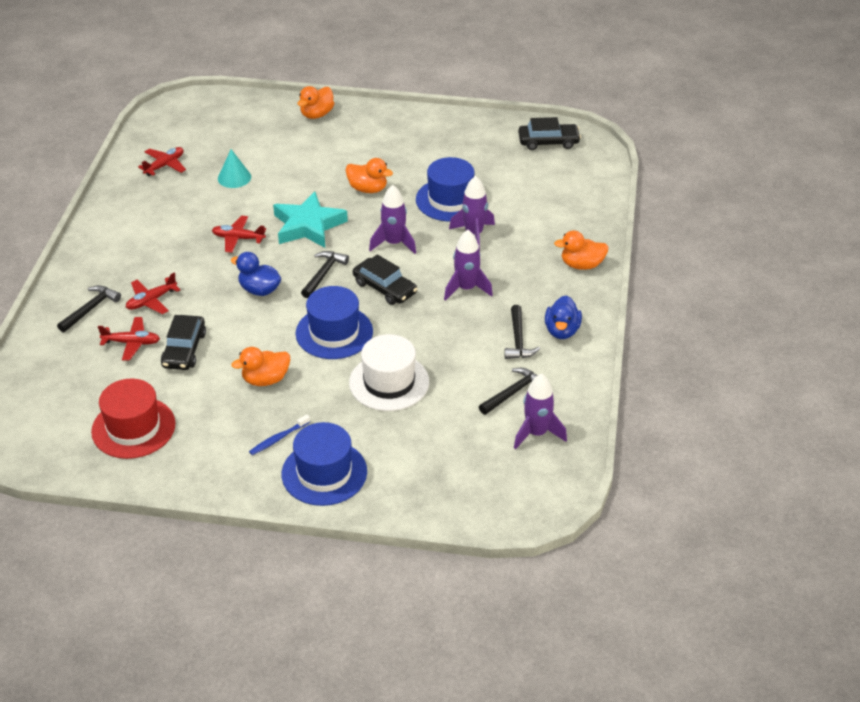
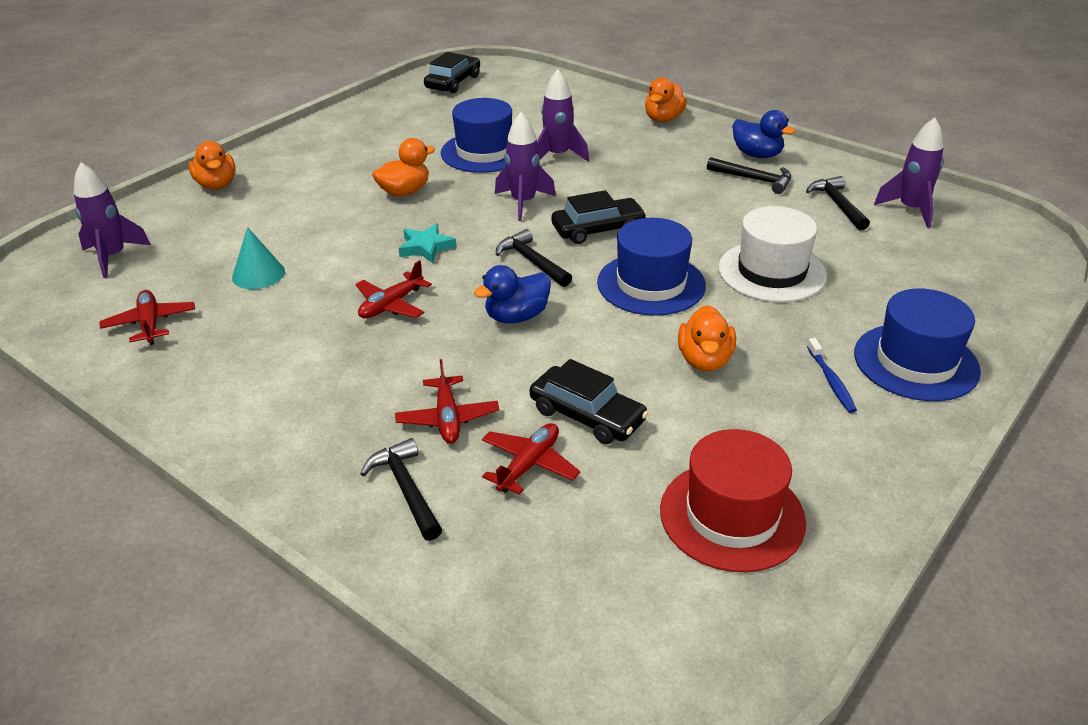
camera: 60 degrees left, 5 degrees down
turquoise star [273,191,348,248] -> turquoise star [399,224,457,263], size x0.53
purple rocket [444,230,493,301] -> purple rocket moved to [74,162,151,278]

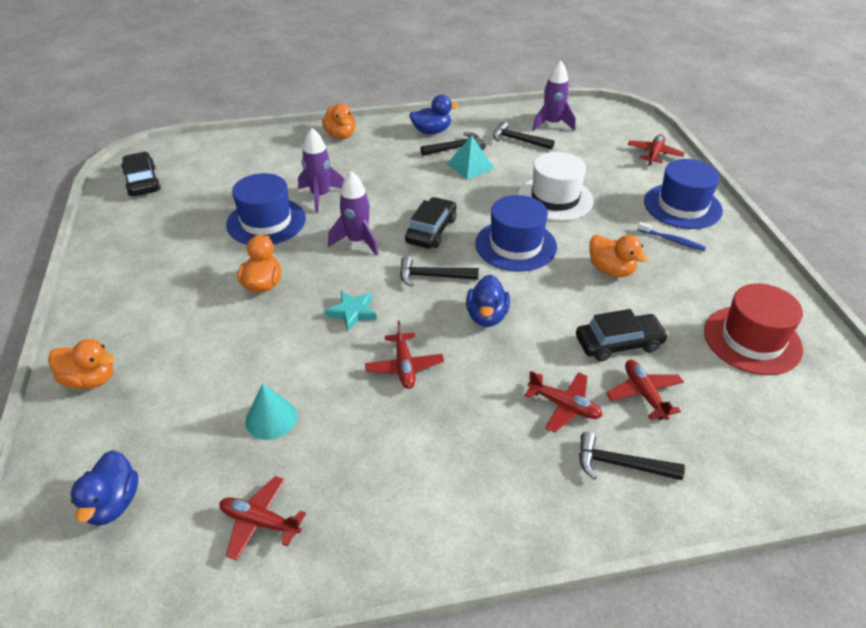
camera: 50 degrees left, 5 degrees up
purple rocket [74,162,151,278] -> blue duck [71,450,138,526]
none -> turquoise pyramid [447,135,495,179]
none -> red plane [628,134,685,166]

